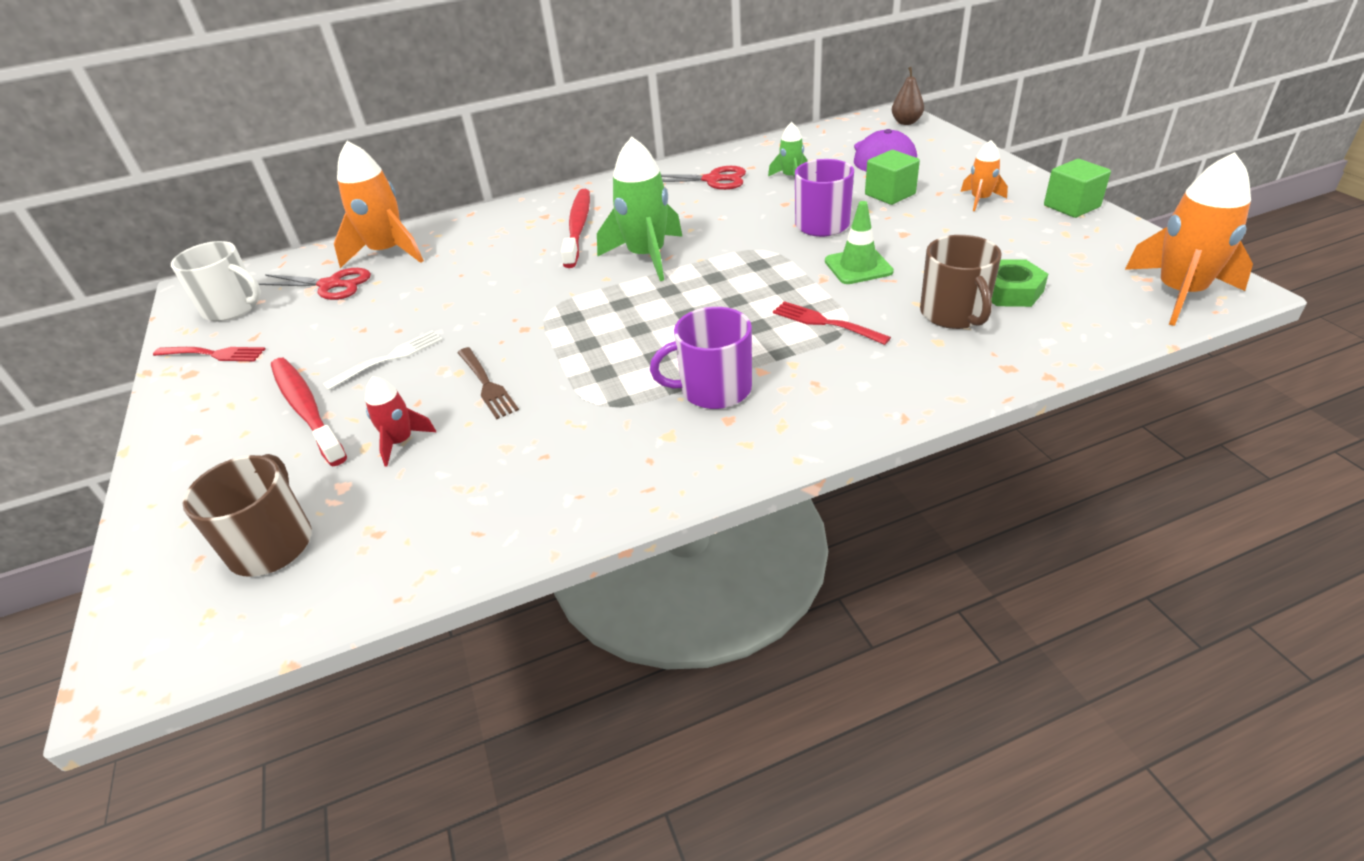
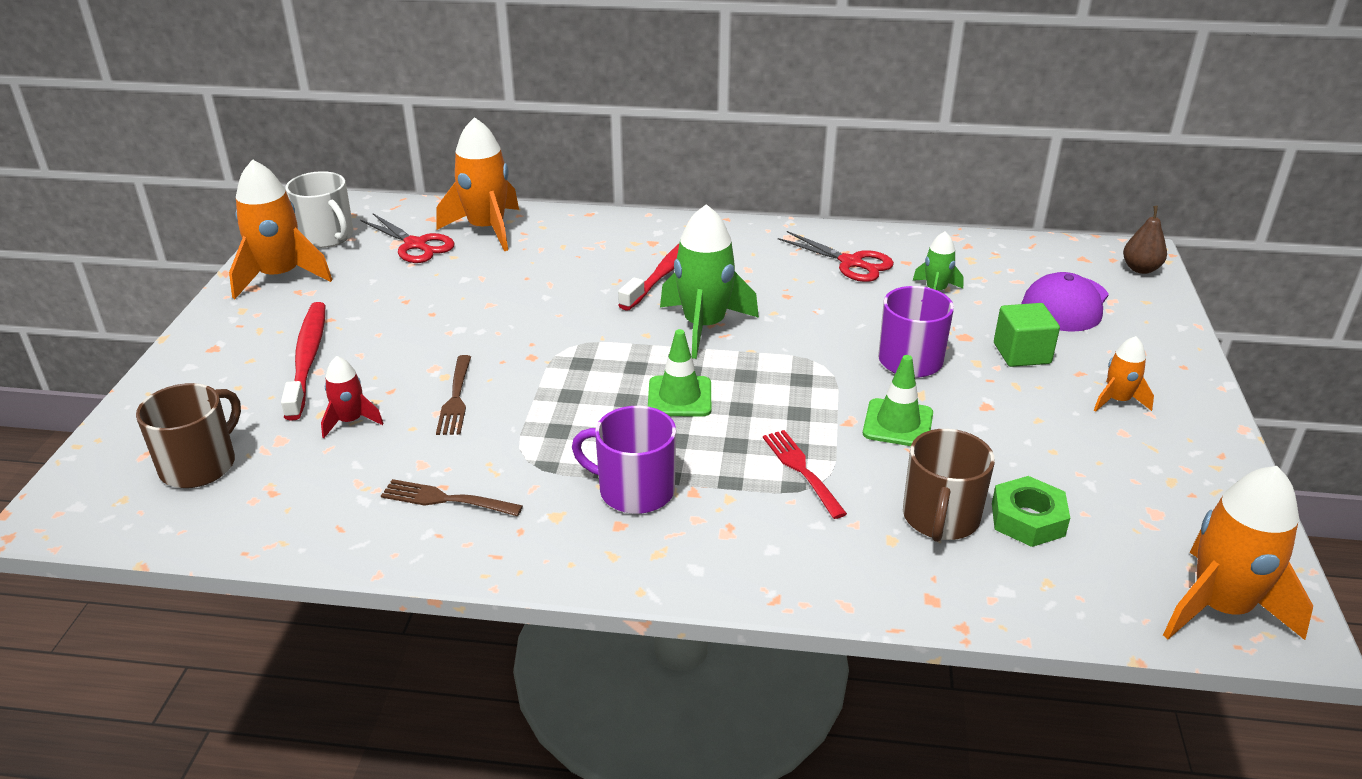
camera: 25 degrees right, 5 degrees down
red fork [153,347,265,361] -> orange rocket [229,159,333,299]
white fork [323,330,443,390] -> none
green cube [1044,159,1111,218] -> none
none -> brown fork [381,479,523,516]
none -> green traffic cone [648,329,711,417]

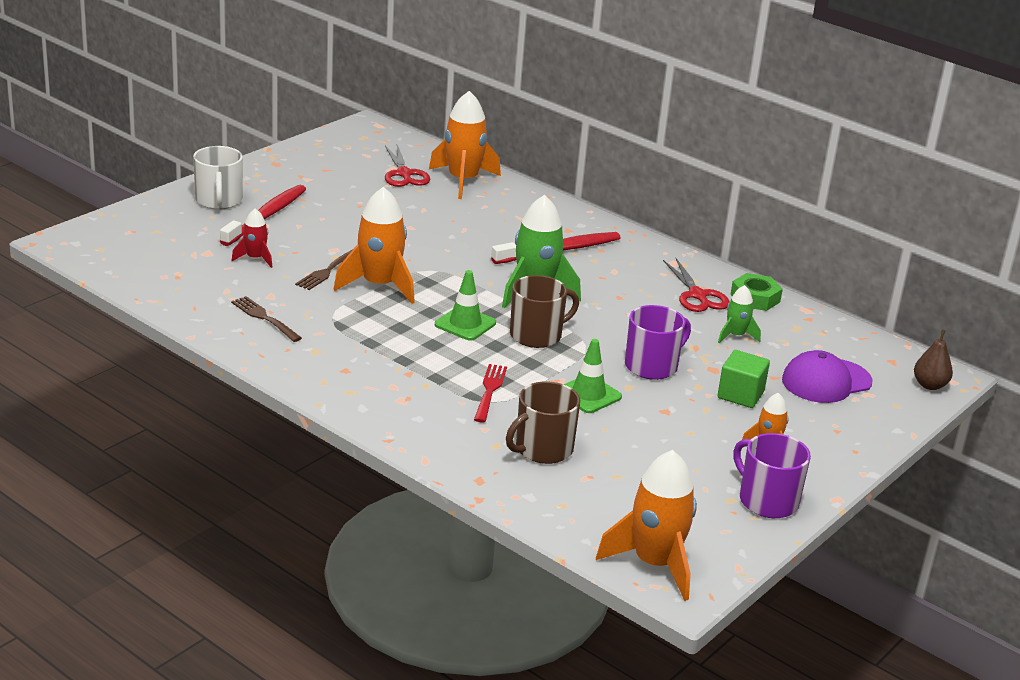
camera: 30 degrees right, 5 degrees down
brown mug [136,383,241,488] -> brown mug moved to [510,275,579,348]
orange rocket [229,159,333,299] -> orange rocket moved to [334,187,415,304]
white mug [285,171,354,248] -> white mug moved to [193,146,243,210]
purple mug [572,406,676,514] -> purple mug moved to [733,433,811,518]
green nut [992,476,1070,547] -> green nut moved to [730,273,783,311]

